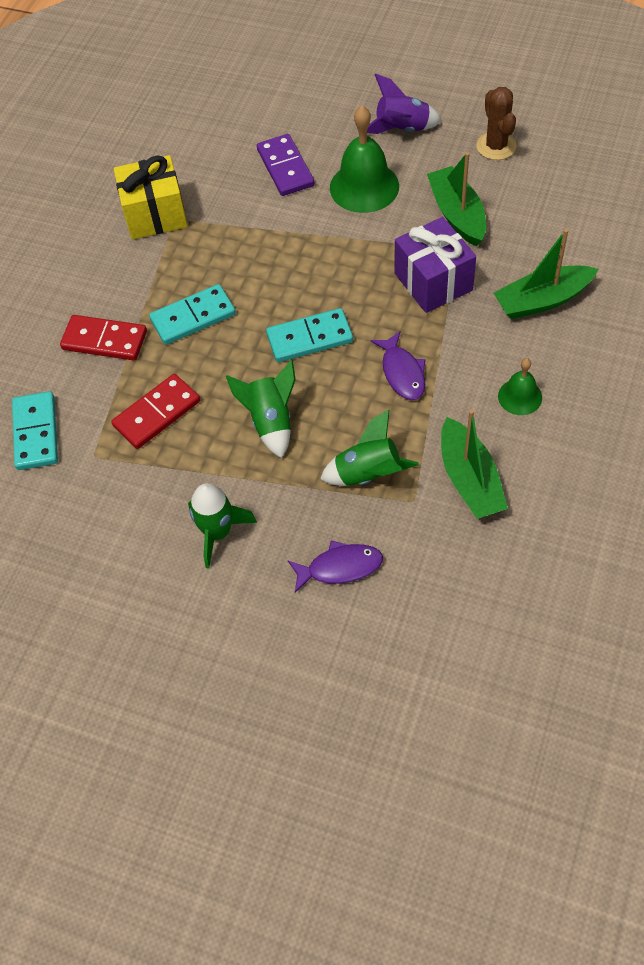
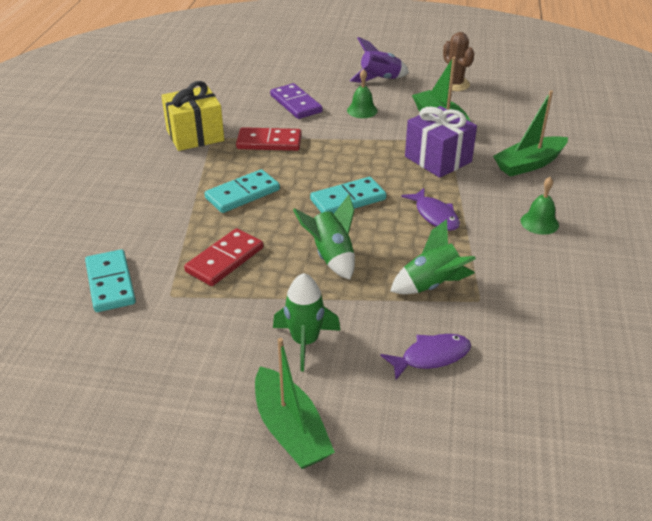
camera: 15 degrees left, 20 degrees down
red domino [60,315,147,361] -> red domino moved to [236,127,302,151]
green bell [330,106,399,213] -> green bell [347,69,378,118], size x0.55
green boat [441,410,508,519] -> green boat moved to [255,338,335,469]

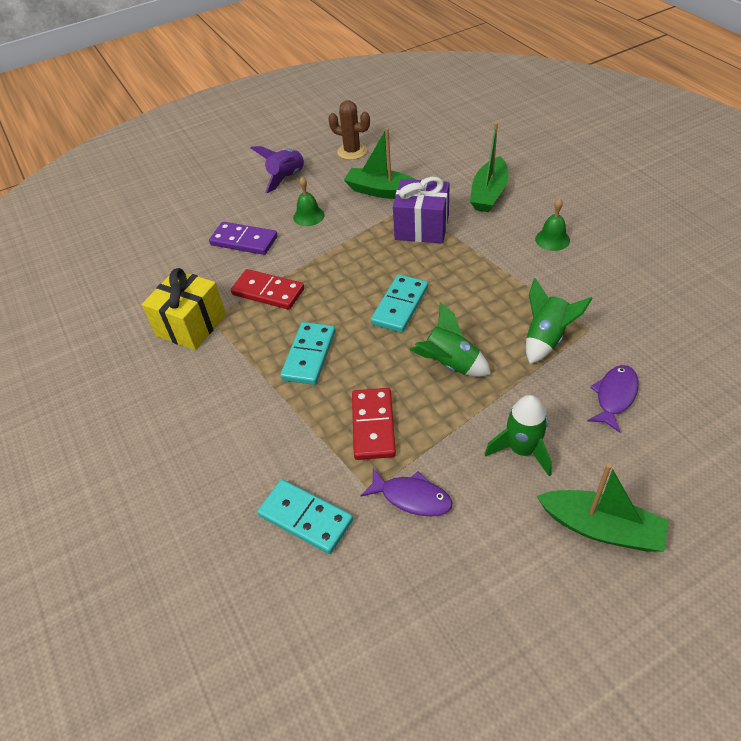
camera: 35 degrees left, 10 degrees up
red domino [236,127,302,151] -> red domino turned 60 degrees clockwise [231,269,304,310]
purple fish [401,188,460,231] -> purple fish moved to [360,468,452,516]

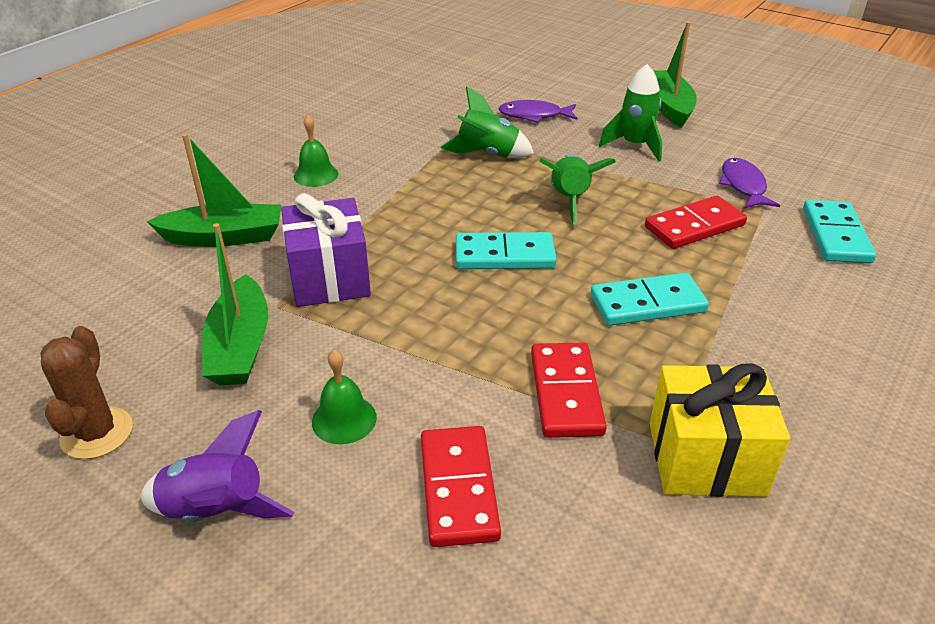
camera: 120 degrees left, 10 degrees down
purple domino [209,222,277,255] -> red domino [421,426,501,547]

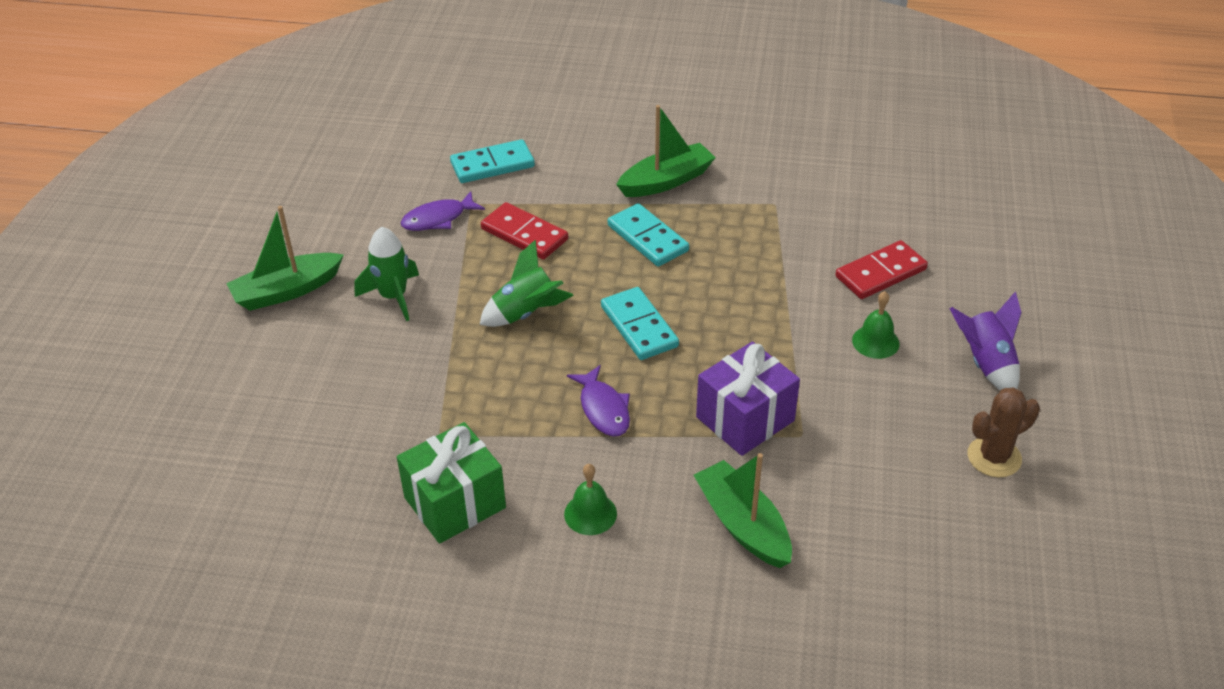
camera: 115 degrees left, 5 degrees up
green boat [202,223,268,385] -> green boat moved to [616,105,716,197]
green rocket [440,87,534,158] -> none
purple fish [498,100,577,123] -> purple fish moved to [567,365,630,436]
red domino [531,342,607,438] -> none
yellow gift [650,363,790,497] -> none
none -> green gift [397,422,506,544]

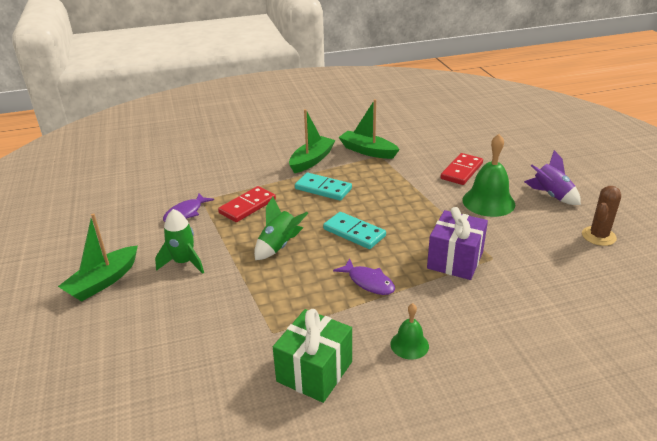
camera: 25 degrees left, 10 degrees down
turquoise domino [450,139,535,183] -> none
red domino [481,202,568,260] -> red domino turned 60 degrees counterclockwise [218,186,276,222]
green boat [694,453,792,568] -> green boat moved to [339,99,400,159]
green bell [852,291,900,359] -> green bell [462,134,515,217], size x1.81

